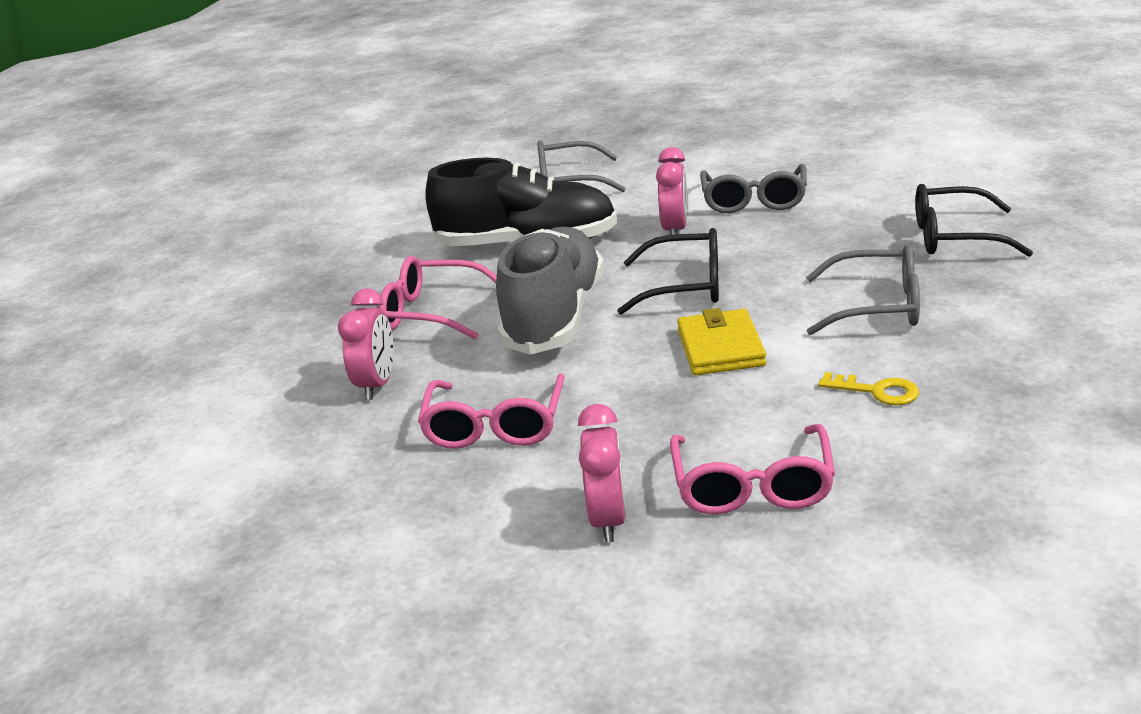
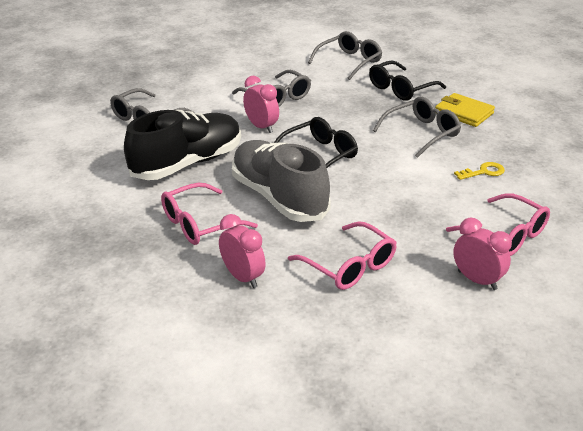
camera: 50 degrees left, 5 degrees up
yellow wallet [677,308,766,375] -> yellow wallet moved to [435,93,495,127]
none -> grey glasses [308,31,382,80]

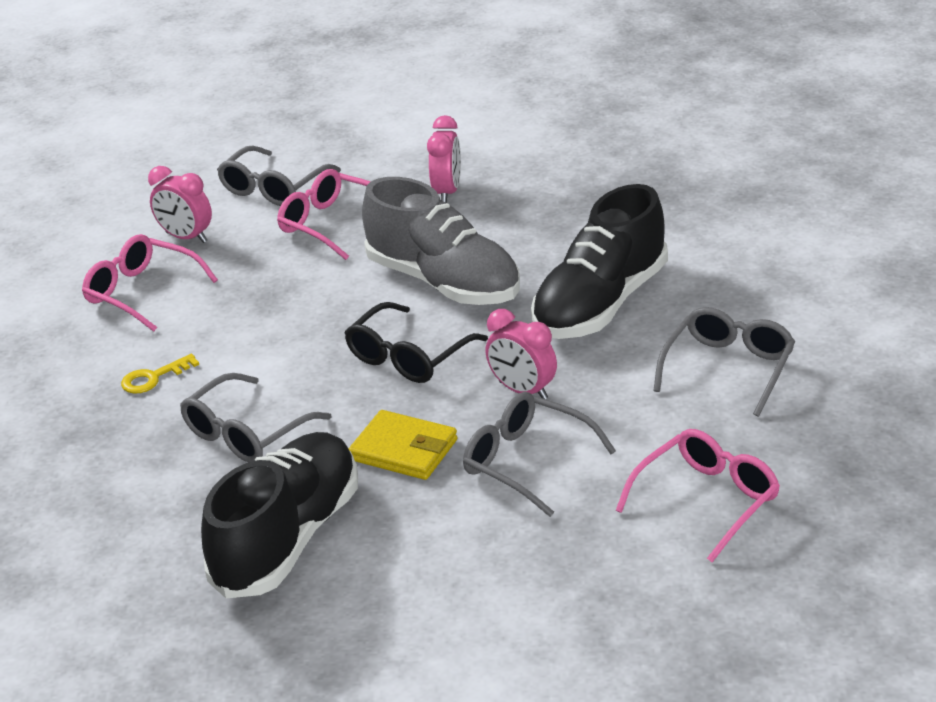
camera: 170 degrees right, 0 degrees up
pink glasses [161,183,258,245] -> pink glasses moved to [615,429,780,562]
pink clock [219,214,266,288] -> pink clock turned 120 degrees counterclockwise [427,115,461,203]
grey glasses [308,31,382,80] -> grey glasses moved to [217,146,341,206]
black glasses [369,60,446,101] -> black shoe [201,432,358,598]
yellow wallet [435,93,495,127] -> yellow wallet moved to [349,410,457,480]

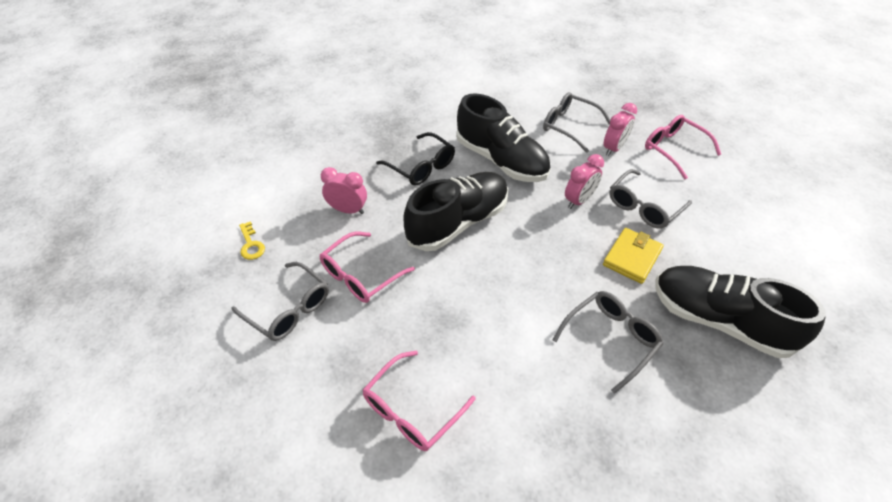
camera: 85 degrees left, 15 degrees up
yellow key [121,354,199,393] -> yellow key moved to [239,221,265,260]
pink clock [148,166,212,243] -> pink clock moved to [603,103,637,156]
grey glasses [180,373,331,462] -> grey glasses turned 90 degrees counterclockwise [553,291,663,394]
black glasses [344,302,488,383] -> black glasses moved to [376,132,455,185]
grey shoe [362,177,520,305] -> black shoe [404,172,508,251]

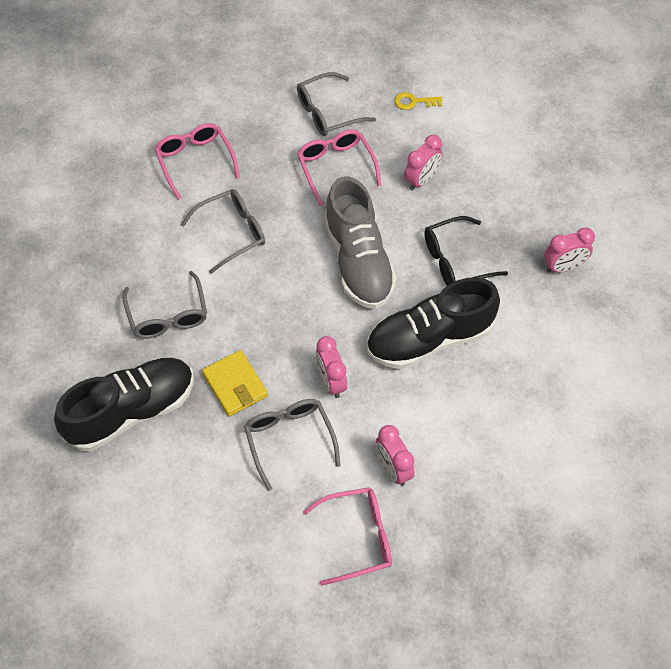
camera: 115 degrees right, 10 degrees up
black shoe [404,172,508,251] -> grey shoe [324,176,397,309]
grey glasses [543,92,610,153] -> grey glasses moved to [181,189,265,274]
none -> pink clock [544,227,595,273]

